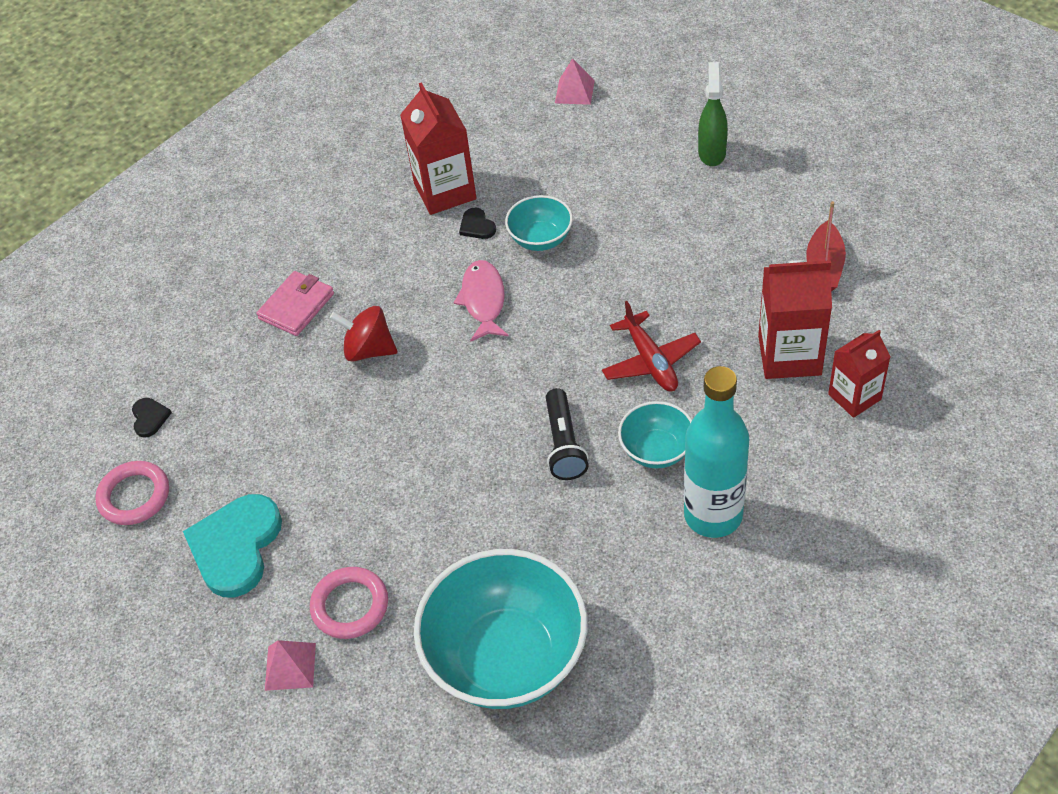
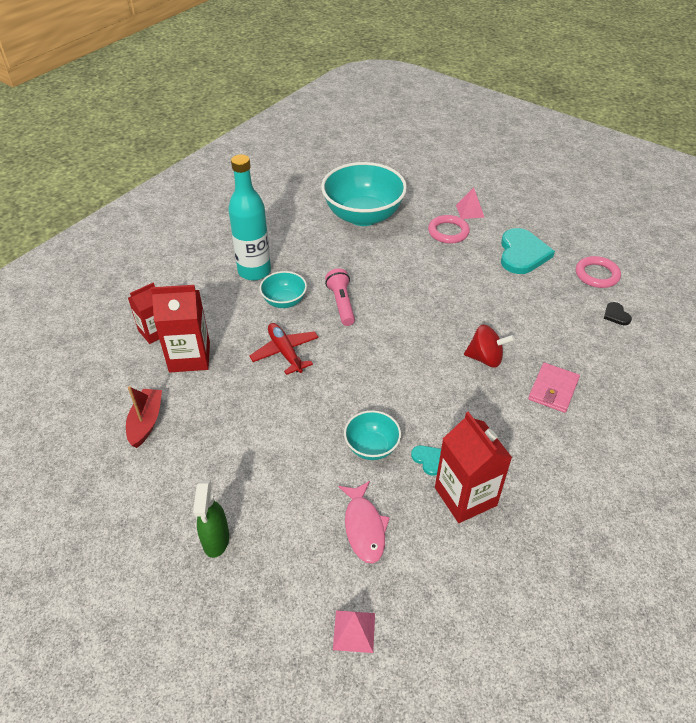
camera: 170 degrees right, 5 degrees down
pink fish [454,260,509,342] -> pink fish moved to [338,481,390,564]
black heart [459,208,496,239] -> turquoise heart [411,445,441,476]
black flashlight [546,388,589,480] -> pink flashlight [325,269,355,326]

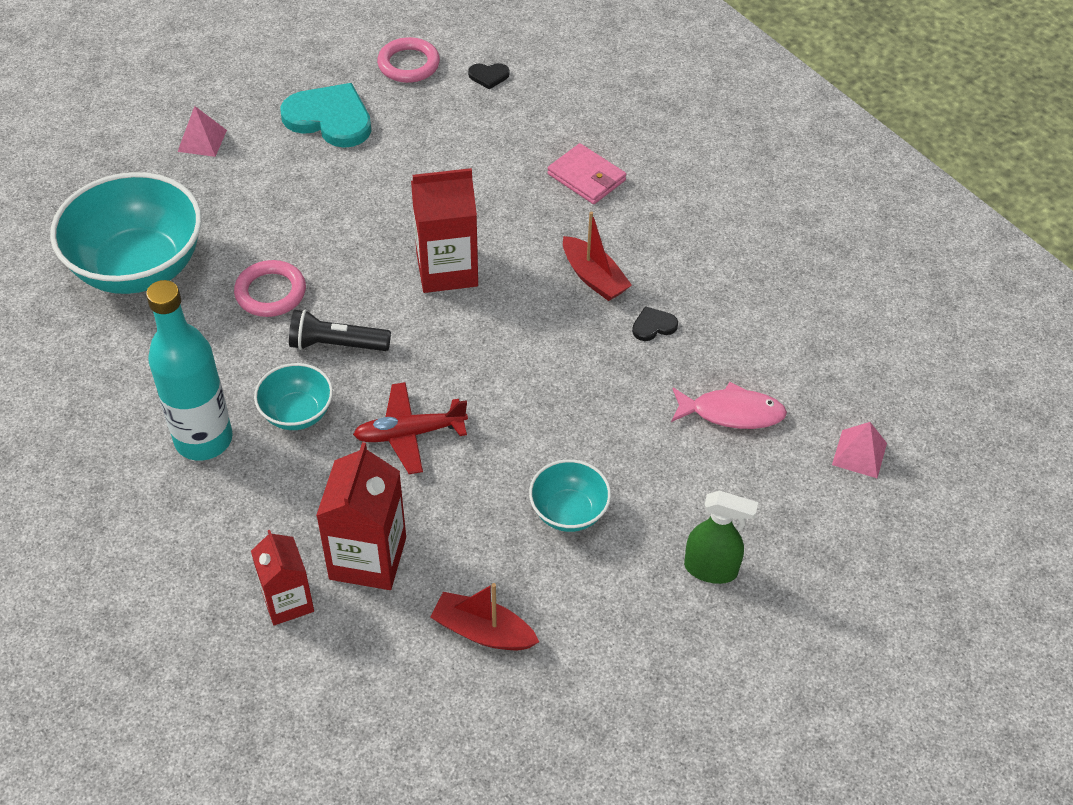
camera: 75 degrees left, 5 degrees up
pink flashlight [325,269,355,326] -> black flashlight [289,309,391,351]
turquoise bowl [344,410,401,460] -> turquoise bowl moved to [529,459,611,532]
turquoise heart [411,445,441,476] -> black heart [632,306,678,341]
pink ring [428,215,470,244] -> pink ring moved to [234,260,306,317]
red carton [435,412,512,523] -> red carton moved to [411,168,478,293]
red spinning top [464,325,515,368] -> none
none -> red boat [563,211,632,301]

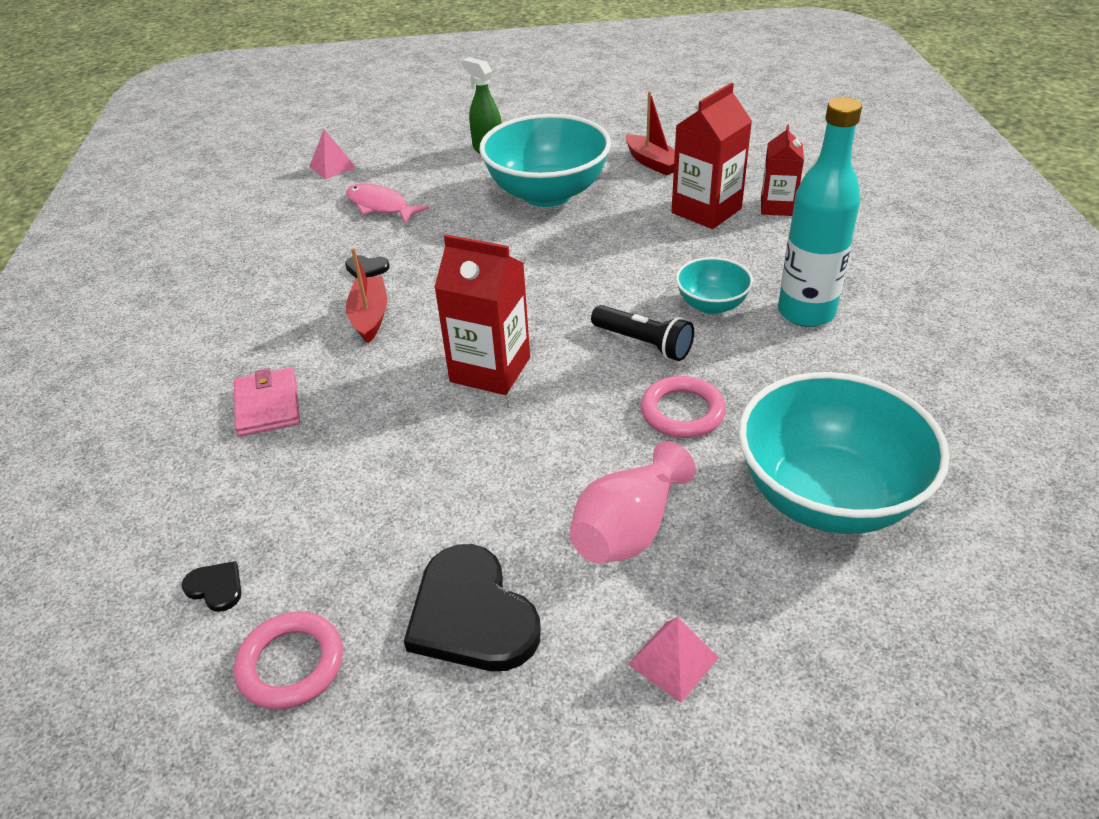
camera: 145 degrees left, 10 degrees down
turquoise heart [280,83,371,148] -> black heart [404,544,541,671]
red plane [353,382,468,474] -> none
turquoise bowl [529,459,611,532] -> turquoise bowl [479,114,611,207], size x2.02
none -> pink vase [570,441,696,564]

